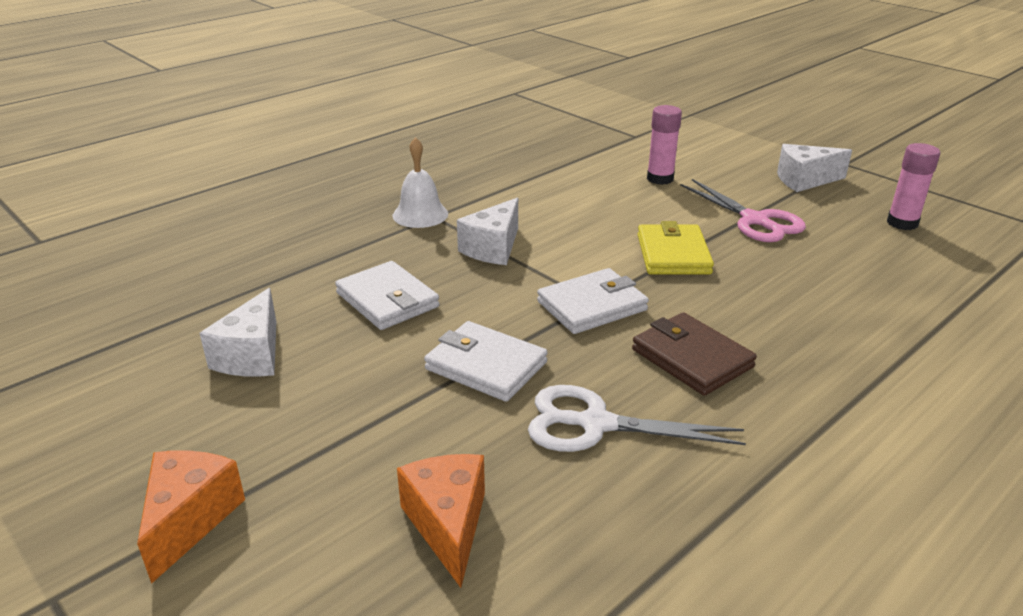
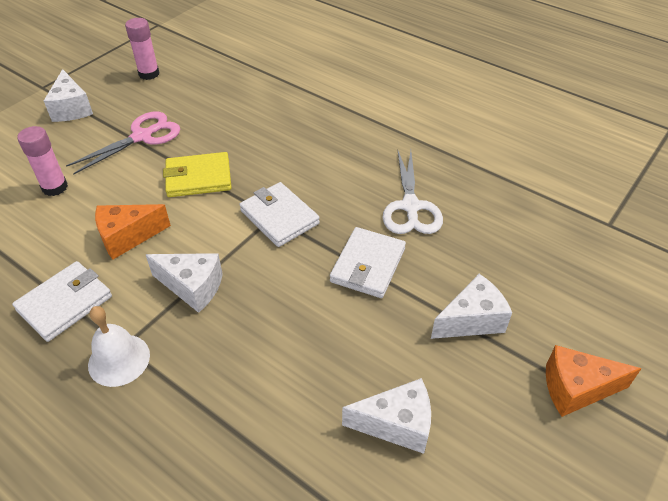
camera: 100 degrees left, 15 degrees up
white wallet [335,261,439,330] -> white wallet moved to [12,261,112,342]
orange cheese [397,454,485,588] -> orange cheese moved to [95,204,171,259]
brown wallet [632,312,757,396] -> none
none -> white cheese [431,274,512,339]

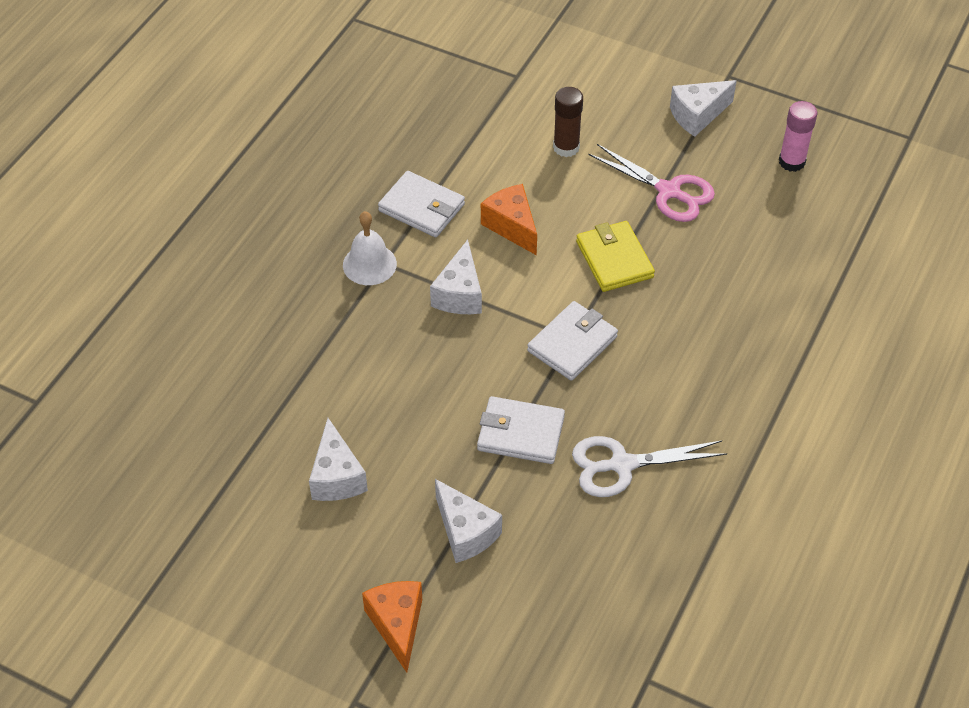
camera: 80 degrees right, 5 degrees up
pink glue stick [17,126,68,196] -> brown glue stick [553,87,583,157]

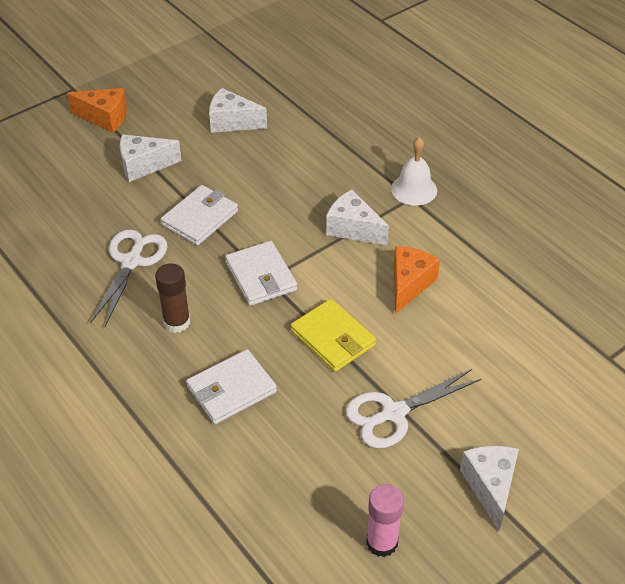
camera: 115 degrees right, 5 degrees down
white wallet [378,171,465,237] -> white wallet moved to [186,349,277,424]
orange cheese [481,184,537,255] -> orange cheese turned 60 degrees counterclockwise [394,246,440,314]
brown glue stick [553,87,583,157] -> brown glue stick moved to [155,263,190,333]
yellow wallet [576,221,655,292] -> yellow wallet turned 45 degrees clockwise [291,299,376,372]
pink scissors [589,144,715,222] -> white scissors [346,369,481,448]

